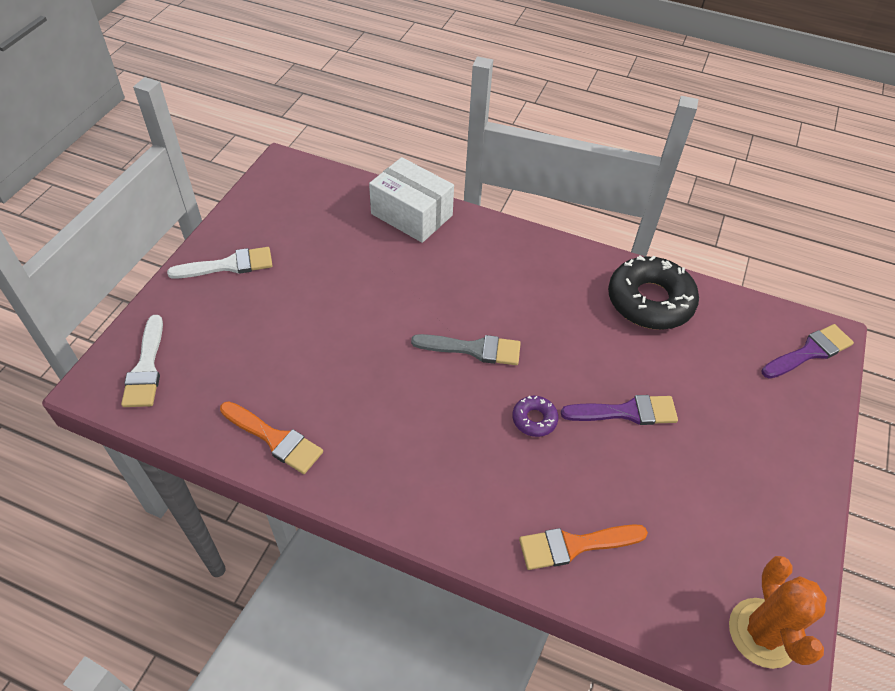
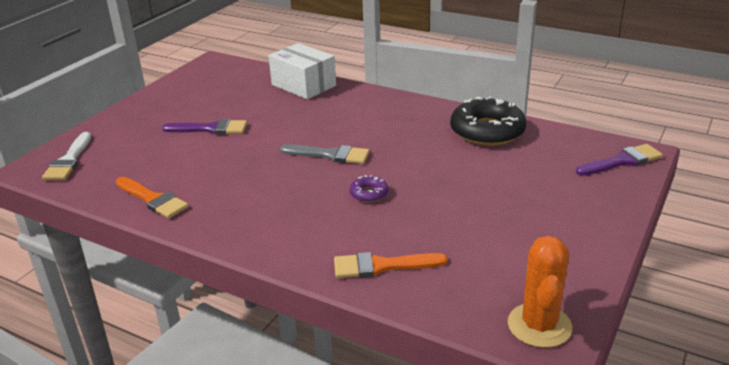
camera: 10 degrees right, 20 degrees down
white brush [167,247,273,279] -> none
purple brush [561,395,678,425] -> purple brush moved to [162,119,247,135]

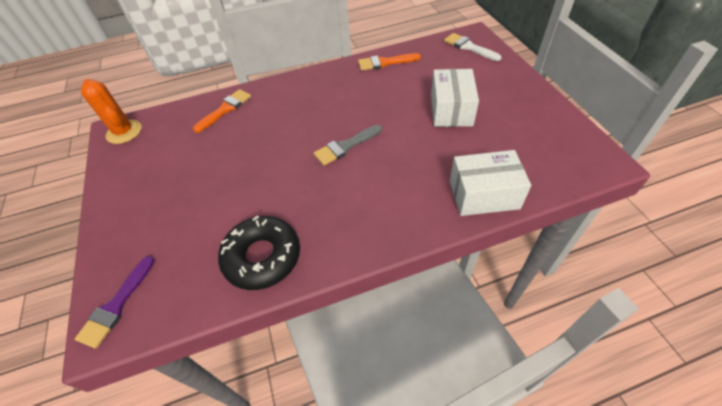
camera: 135 degrees right, 20 degrees up
purple brush [162,119,247,135] -> white box [431,69,479,127]
purple donut [350,175,388,203] -> none

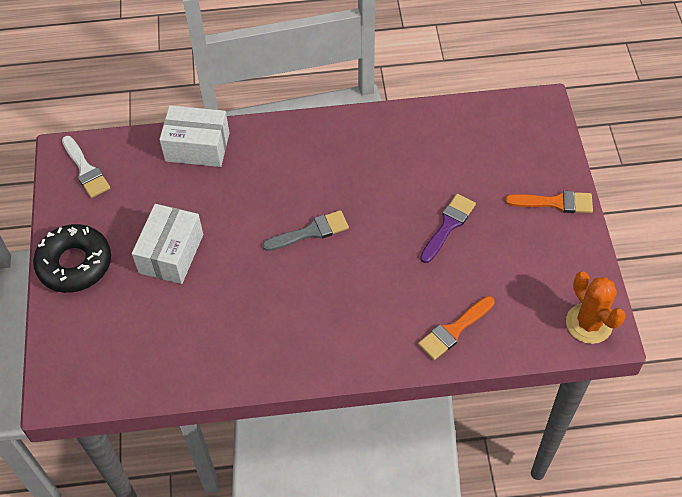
camera: 170 degrees left, 5 degrees up
purple brush [75,256,154,348] -> purple brush moved to [420,194,476,263]
black donut [218,215,300,290] -> black donut moved to [33,224,111,293]
orange brush [358,53,421,71] -> orange brush moved to [505,191,593,213]
white brush [444,33,502,61] -> white brush moved to [62,136,110,198]

